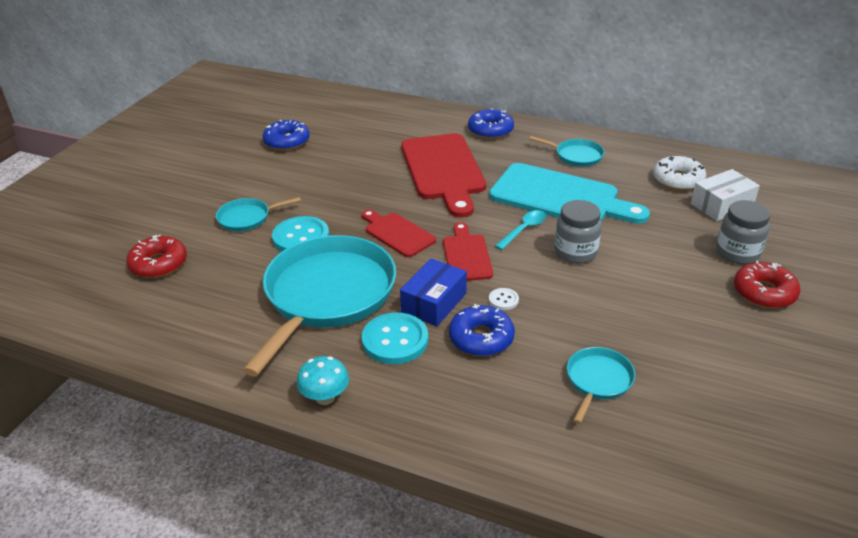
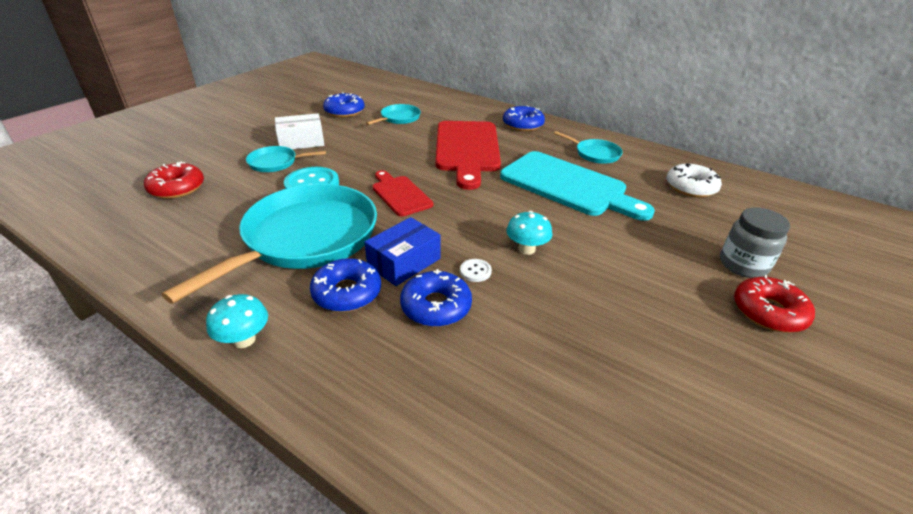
camera: 10 degrees right, 0 degrees up
turquoise button [362,312,428,364] -> blue donut [310,258,381,312]
red cutting board [443,222,493,281] -> none
turquoise spoon [495,210,546,250] -> none
grey jar [555,200,602,264] -> none
turquoise pan [567,347,635,424] -> turquoise pan moved to [366,104,421,125]
white box [691,169,760,221] -> white box moved to [275,113,324,149]
none -> turquoise mushroom [507,211,552,255]

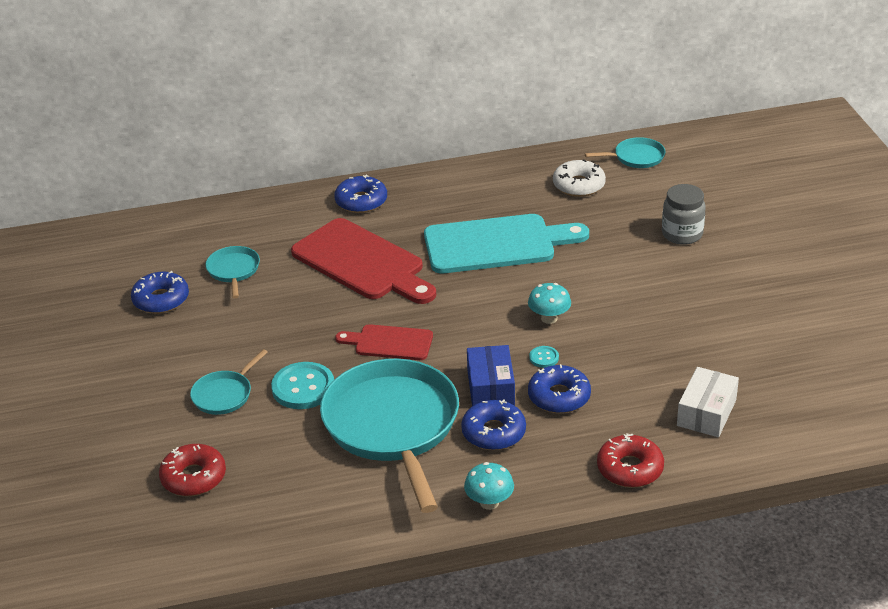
camera: 45 degrees left, 0 degrees up
white box [275,113,324,149] -> white box moved to [677,367,739,437]
white button [460,259,492,282] -> turquoise button [529,346,559,368]
turquoise pan [554,131,623,164] -> turquoise pan moved to [585,137,665,168]
red donut [734,275,815,333] -> red donut moved to [597,433,664,488]

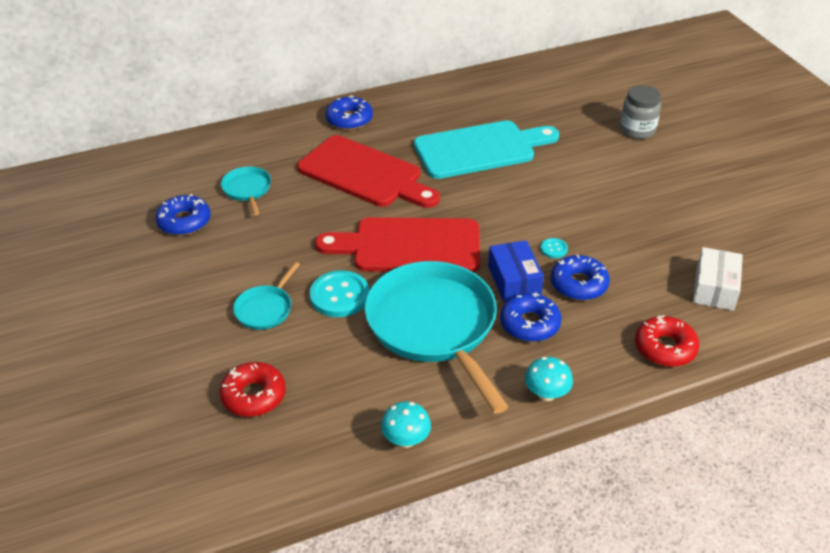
camera: 10 degrees left, 5 degrees up
red cutting board [335,324,433,360] -> red cutting board [315,217,480,272], size x1.83
turquoise mushroom [528,283,571,324] -> turquoise mushroom moved to [381,402,431,448]
white donut [553,159,606,197] -> none
turquoise pan [585,137,665,168] -> none

